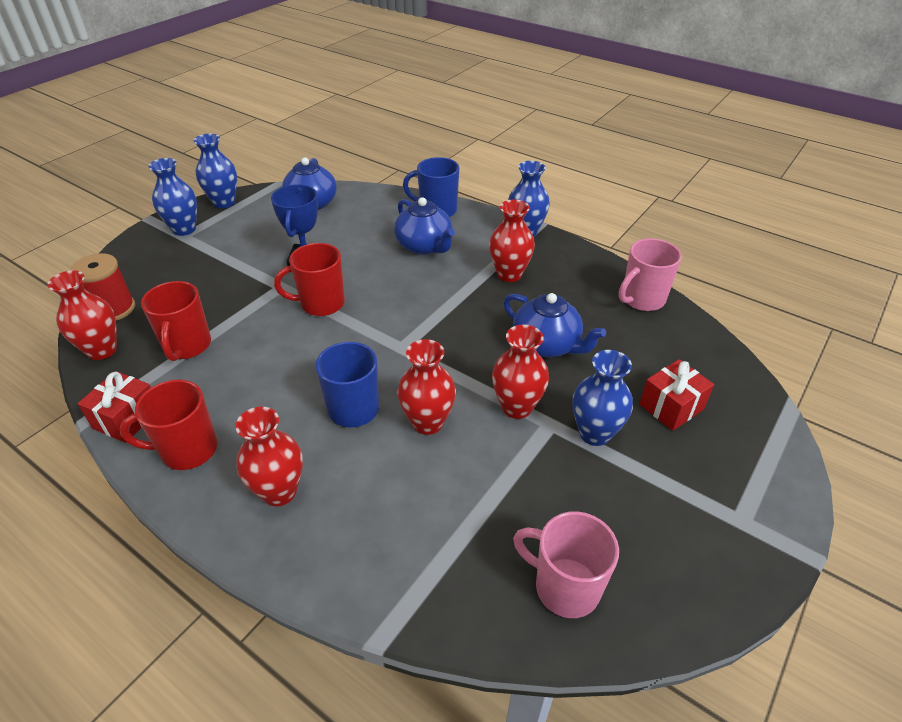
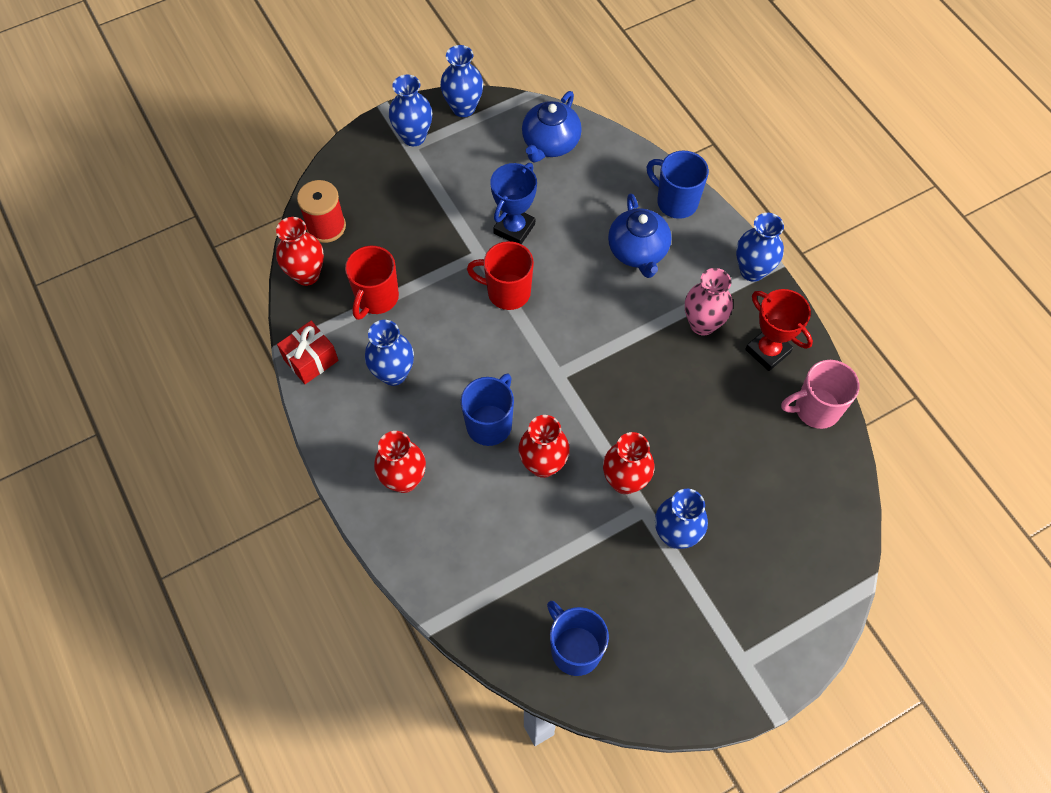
camera: 25 degrees right, 20 degrees up
red mug [120,379,217,470] -> none
red vase [489,200,535,282] -> pink vase [685,268,733,336]
blue teapot [504,293,606,357] -> none
pink mug [513,511,619,618] -> blue mug [547,601,609,676]
red gift [640,359,714,431] -> none
none -> blue vase [365,320,414,386]
none -> red trophy [745,289,813,371]

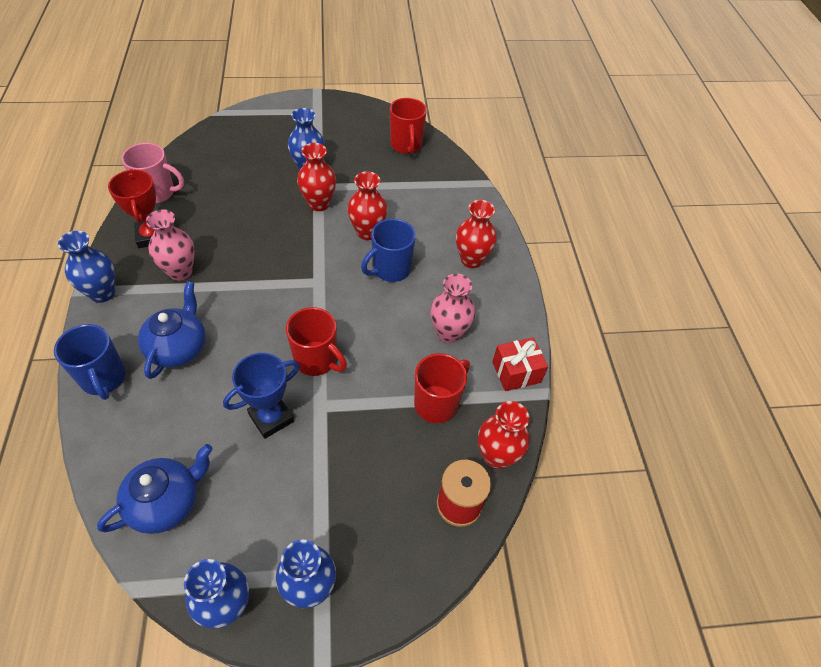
camera: 160 degrees left, 10 degrees down
blue vase [365,320,414,386] -> pink vase [430,274,475,343]
blue mug [547,601,609,676] -> red mug [390,98,427,154]

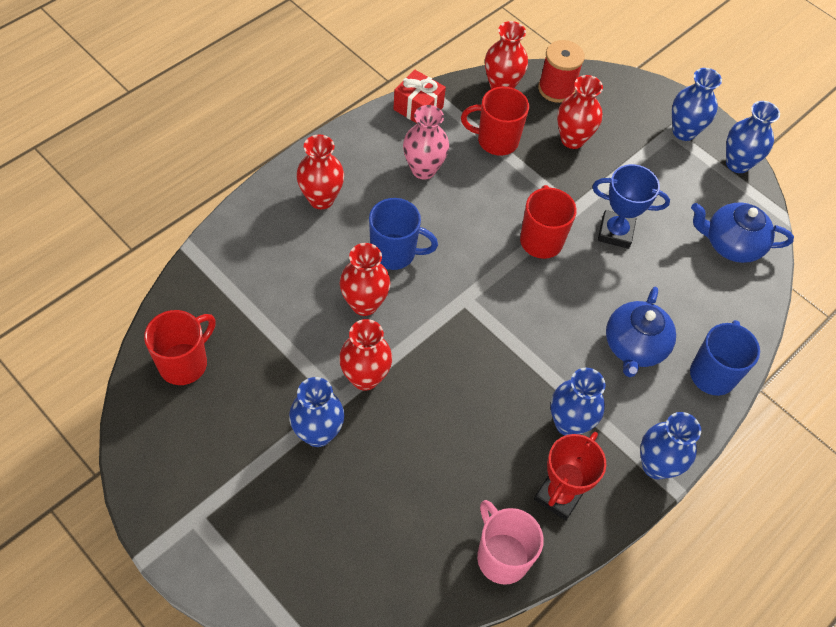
camera: 130 degrees left, 5 degrees up
blue teapot [138,281,206,379] -> blue teapot turned 45 degrees counterclockwise [606,287,676,377]
pink vase [146,209,194,281] -> blue vase [551,368,606,436]
none -> red vase [557,75,603,149]

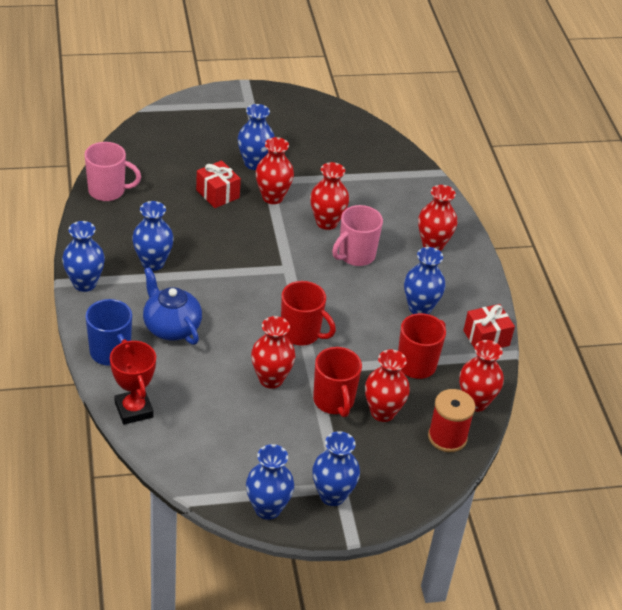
camera: 125 degrees right, 15 degrees down
red mug [144,310,216,385] -> red mug moved to [313,347,362,417]
blue mug [369,198,438,270] -> pink mug [332,205,383,266]
pink vase [403,105,449,179] -> blue vase [404,247,445,314]
red trophy [534,432,606,521] -> red trophy moved to [110,339,156,425]
blue trophy [592,164,670,249] -> red vase [251,316,295,389]
blue teapot [691,202,794,263] -> none
none -> red gift [196,160,241,208]

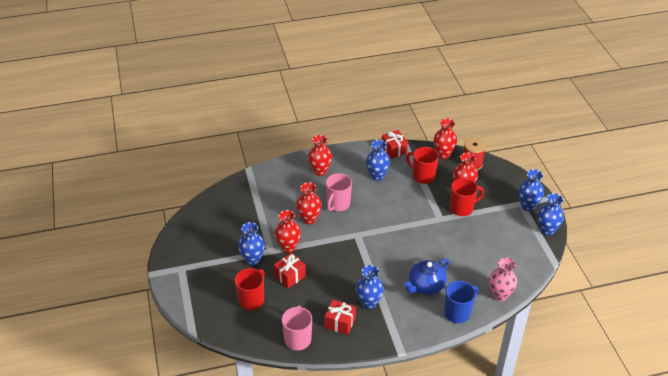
camera: 90 degrees left, 0 degrees up
blue vase [62,221,105,292] -> none
red trophy [110,339,156,425] -> pink vase [489,257,517,301]
red vase [251,316,295,389] -> none
red mug [281,281,336,346] -> red mug moved to [234,268,265,310]
pink mug [332,205,383,266] -> pink mug turned 75 degrees clockwise [326,173,352,211]
none -> red gift [325,300,356,335]

